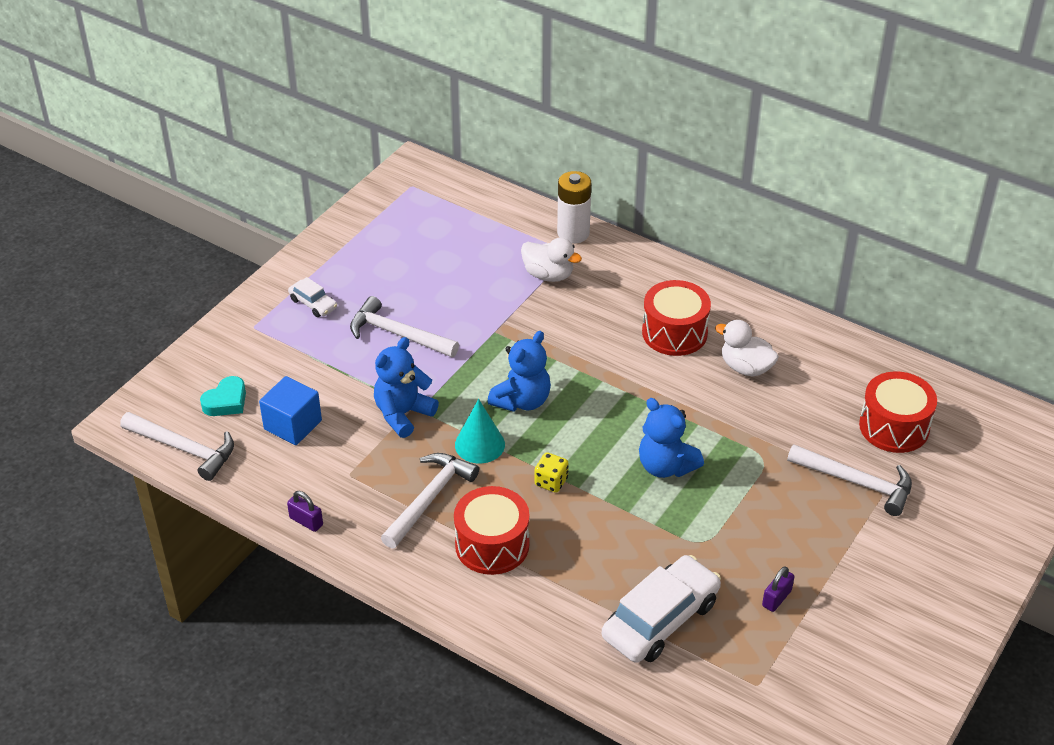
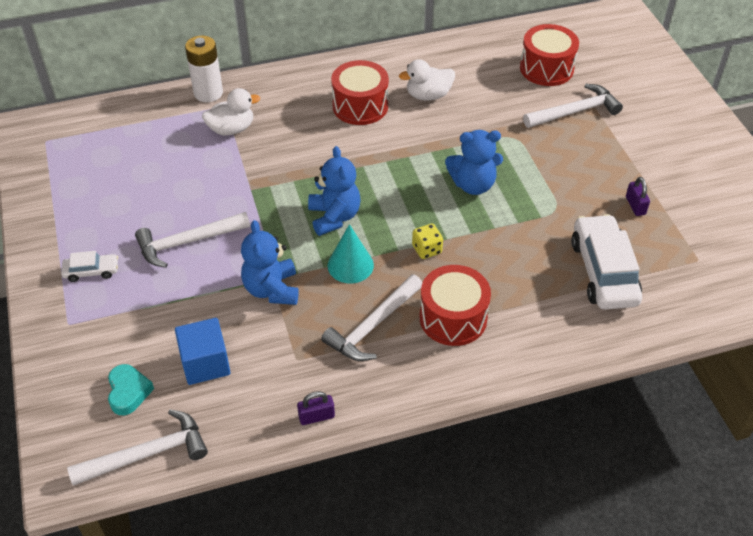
camera: 50 degrees left, 5 degrees up
white hammer [381,453,479,549] -> white hammer turned 120 degrees counterclockwise [321,274,422,361]

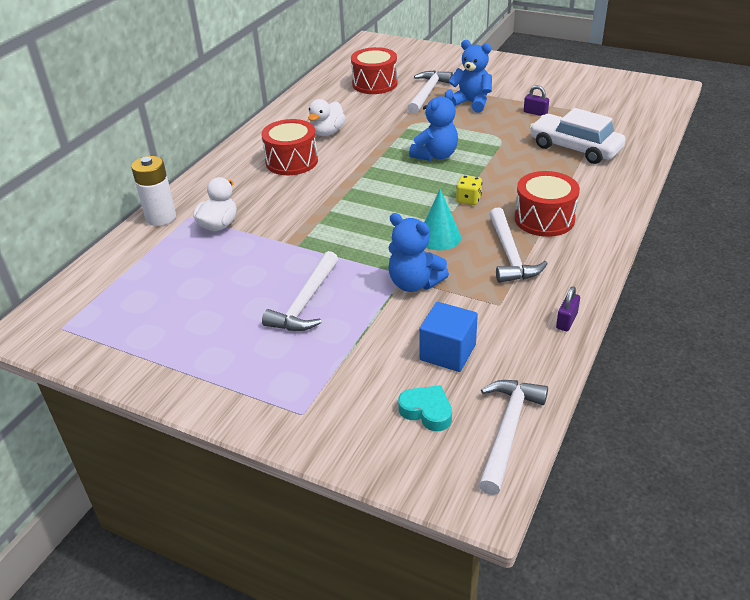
camera: 45 degrees left, 10 degrees down
white car [61,251,118,282] -> none
blue teddy bear [308,146,361,236] -> blue teddy bear moved to [448,40,492,113]

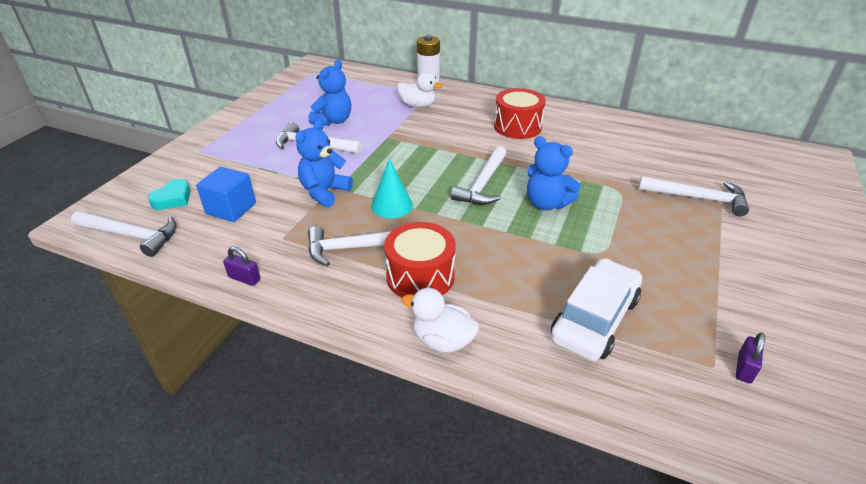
camera: 85 degrees right, 0 degrees up
white duck [308,99,346,136] -> white duck moved to [401,288,479,353]
red drum [351,47,398,94] -> none
blue teddy bear [448,40,492,113] -> blue teddy bear moved to [309,60,351,126]
yellow dice [456,175,482,205] -> none
purple padlock [524,85,549,116] -> purple padlock moved to [736,333,765,384]
none -> white hammer [451,146,507,205]

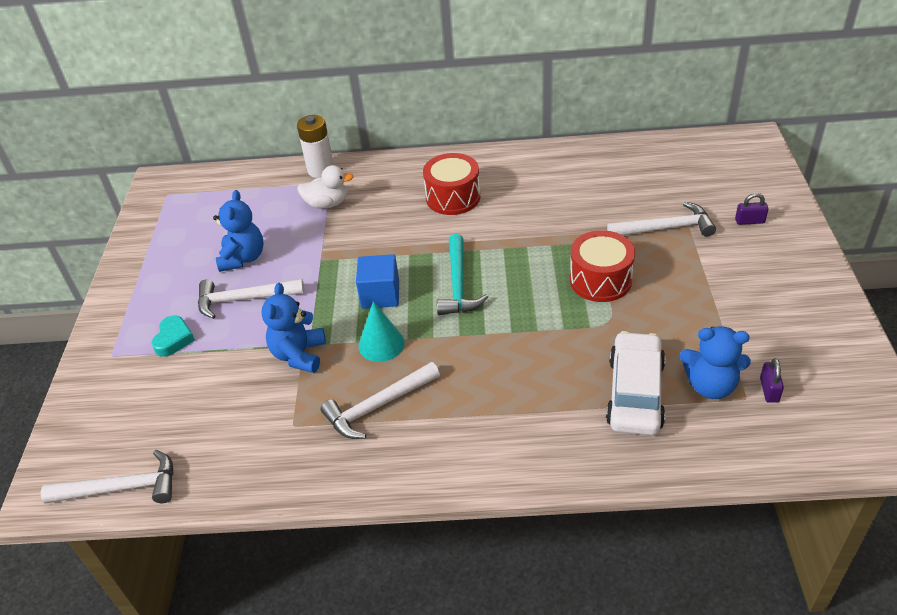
camera: 20 degrees left, 5 degrees up
turquoise heart [148,179,191,210] -> turquoise heart moved to [151,315,195,357]
blue cube [196,167,256,222] -> blue cube moved to [356,254,399,309]
purple padlock [223,247,261,286] -> purple padlock moved to [735,193,769,225]
red drum [384,222,456,298] -> red drum moved to [570,230,635,302]
white duck [401,288,479,353] -> none
white hammer [451,146,507,205] -> turquoise hammer [437,234,488,315]
blue teddy bear [527,137,581,210] -> blue teddy bear moved to [680,326,751,399]

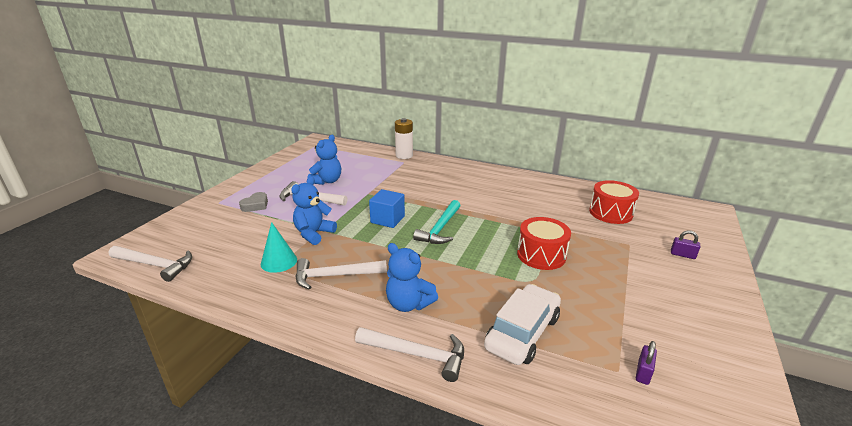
camera: 20 degrees right, 15 degrees down
turquoise heart [151,315,195,357] -> grey heart [239,192,268,212]
white duck [297,165,354,209] -> none
turquoise cone [359,301,405,362] -> turquoise cone moved to [261,222,297,273]
red drum [423,153,480,215] -> red drum moved to [589,180,639,224]
white hammer [607,202,716,237] -> white hammer moved to [355,327,464,382]
blue teddy bear [680,326,751,399] -> blue teddy bear moved to [386,243,438,312]

